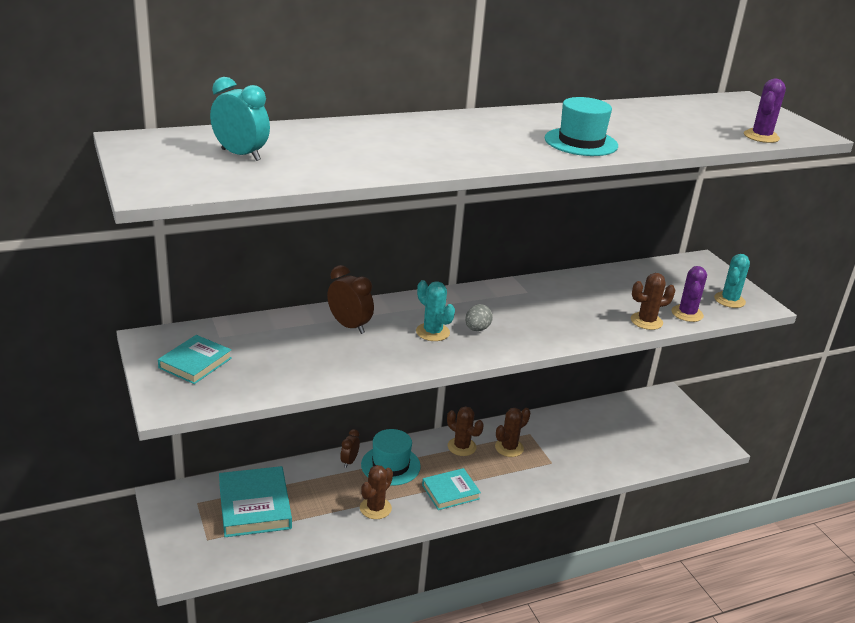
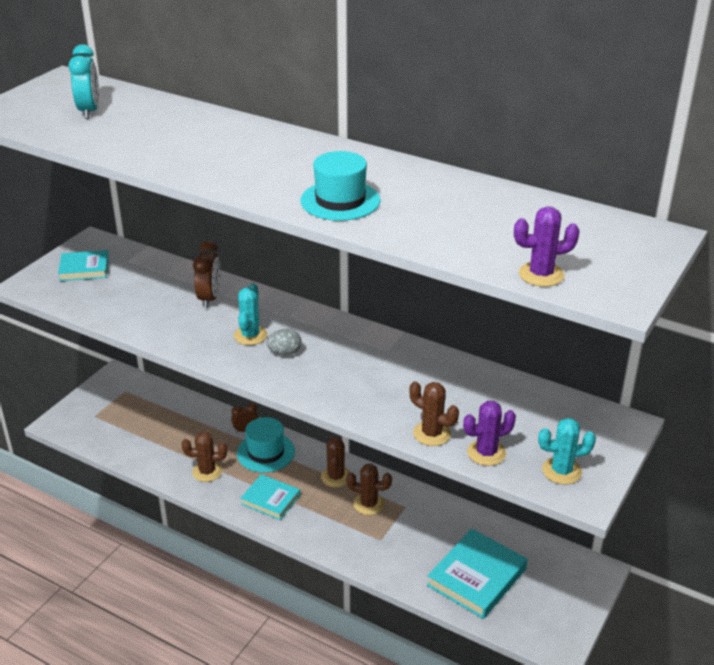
camera: 55 degrees right, 5 degrees up
turquoise book [219,466,292,537] -> turquoise book moved to [427,529,527,619]

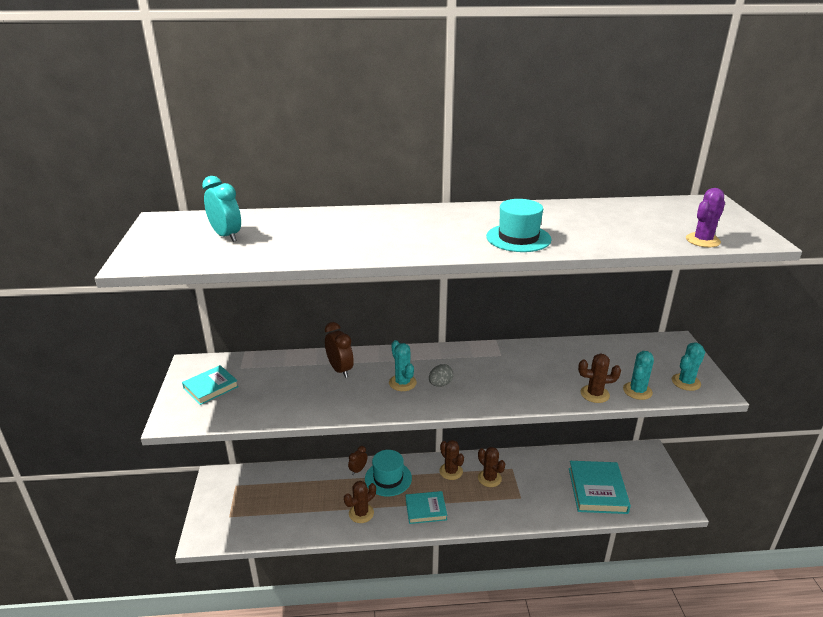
camera: 35 degrees left, 5 degrees down
brown cactus [347,463,392,515] -> brown cactus turned 75 degrees clockwise [478,447,505,487]
purple cactus [463,401,516,466] -> turquoise cactus [623,351,654,400]

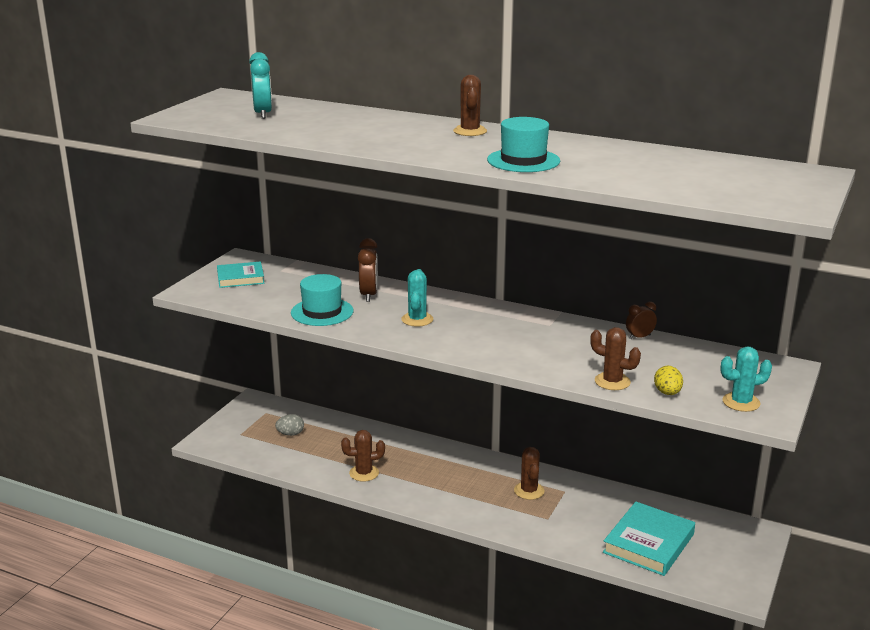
camera: 30 degrees right, 5 degrees down
brown clock [348,446,368,475] -> brown clock moved to [626,302,657,339]
turquoise hat [365,450,412,496] -> turquoise hat moved to [291,274,353,326]
turquoise book [406,491,447,524] -> none
grey egg [429,364,454,387] -> grey egg moved to [275,414,304,436]
brown cactus [439,440,464,480] -> brown cactus moved to [453,75,487,136]
turquoise cactus [623,351,654,400] -> yellow egg [654,366,683,395]
purple cactus [686,188,725,247] -> none

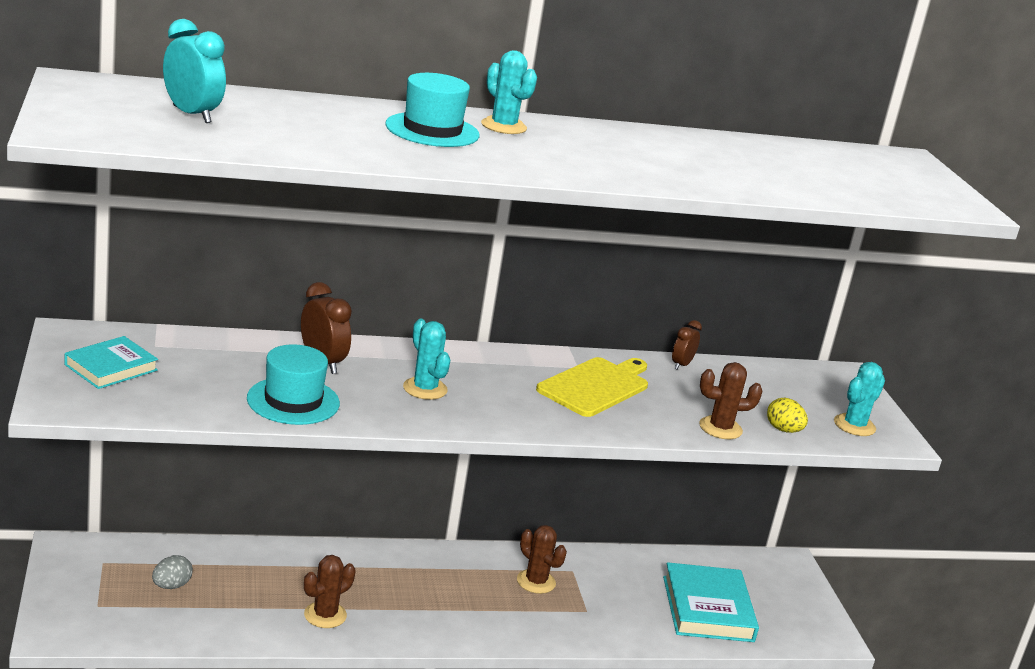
camera: 40 degrees left, 0 degrees up
brown cactus [453,75,487,136] -> turquoise cactus [481,50,537,134]
turquoise hat [487,117,560,172] -> turquoise hat moved to [385,73,479,147]
none -> yellow cutting board [536,357,648,417]

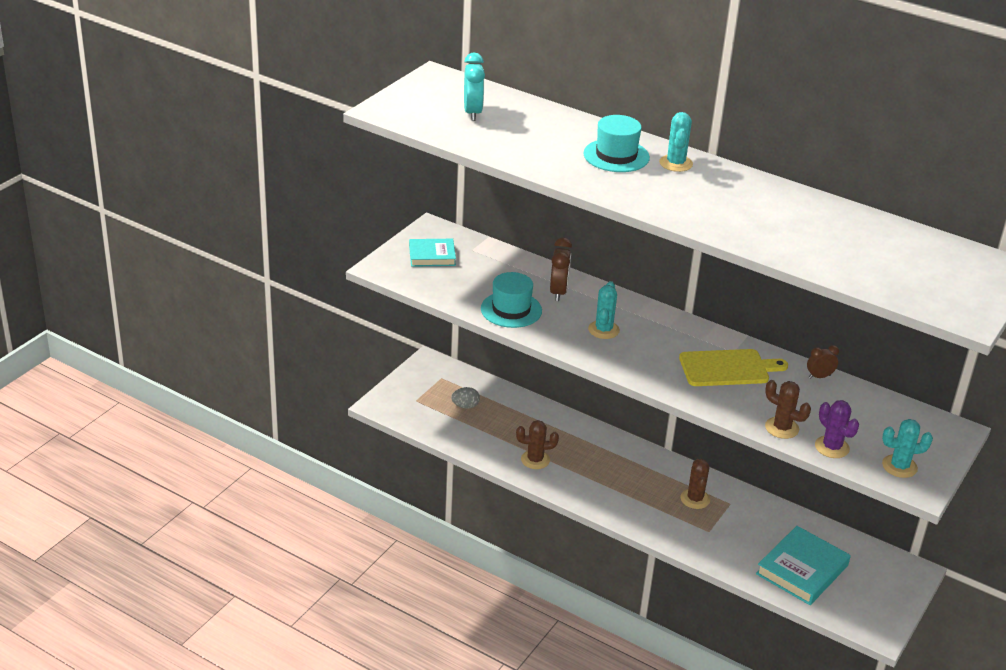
camera: 45 degrees right, 10 degrees up
yellow egg [767,398,808,433] -> purple cactus [815,400,859,458]

